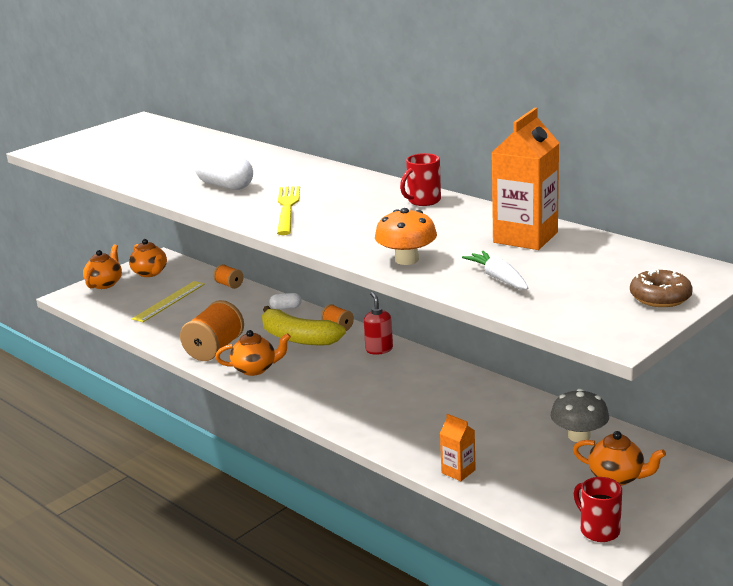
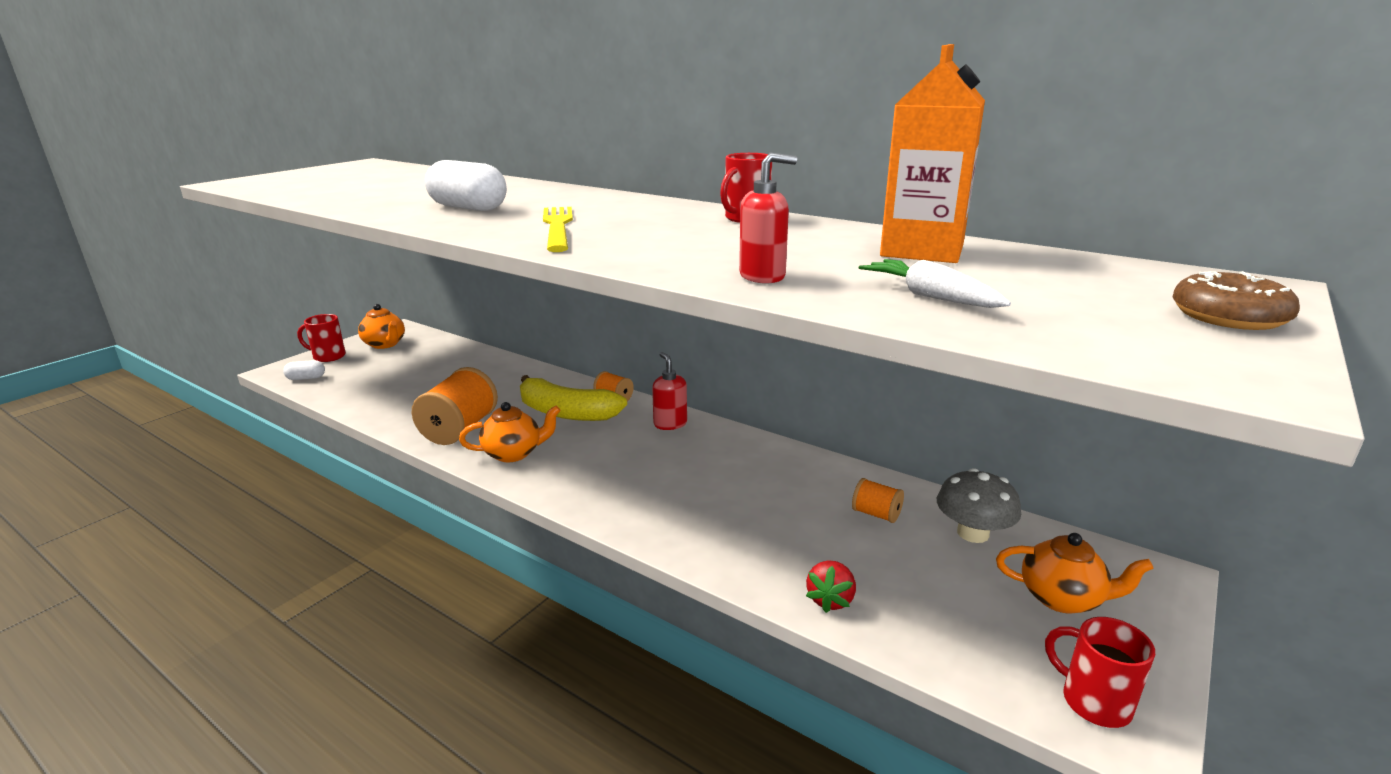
camera: 10 degrees left, 0 degrees up
orange teapot [83,245,122,289] -> red mug [297,314,346,362]
yellow ruler [132,281,205,322] -> none
orange spool [214,264,243,289] -> orange spool moved to [852,478,904,523]
white capsule [269,293,302,309] -> white capsule moved to [283,360,325,380]
orange mushroom [375,208,437,265] -> red soap dispenser [739,153,797,284]
orange carton [440,414,476,481] -> red strawberry [806,560,856,613]

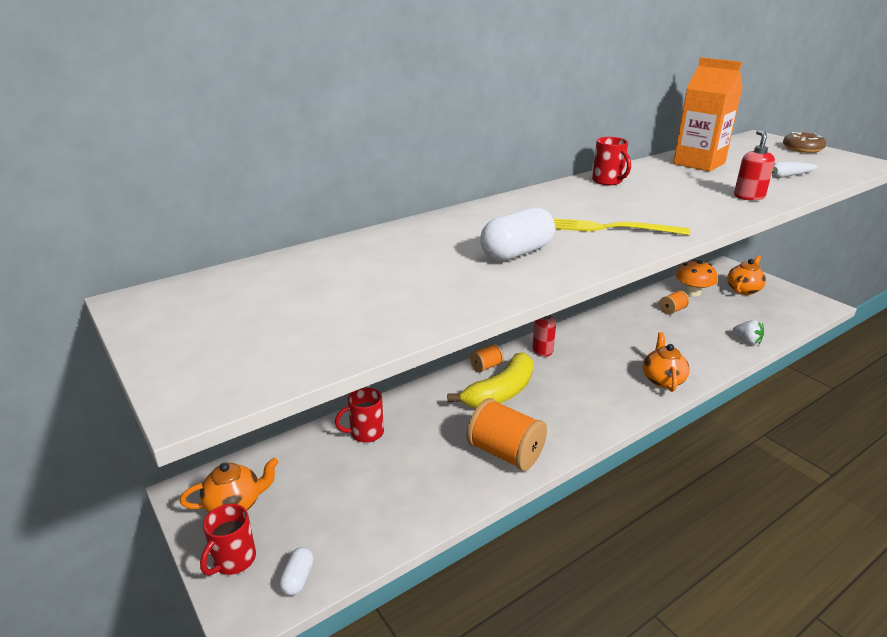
camera: 70 degrees left, 5 degrees up
orange teapot [459,402,561,462] -> orange teapot moved to [643,332,690,392]
red strawberry [806,560,856,613] -> white strawberry [732,320,764,345]
grey mushroom [937,468,1021,543] -> orange mushroom [675,260,718,296]
red mug [1045,617,1155,728] -> red mug moved to [335,387,384,443]

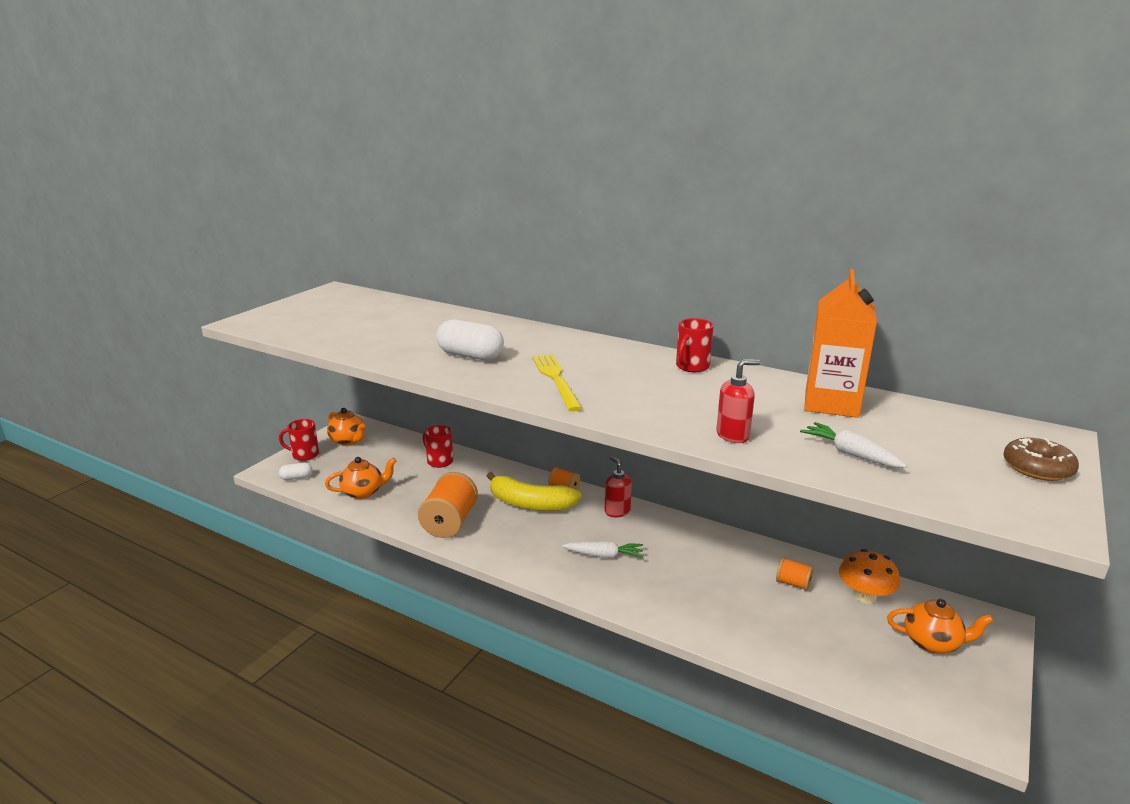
camera: 65 degrees right, 5 degrees down
orange teapot [643,332,690,392] -> orange teapot moved to [325,457,396,499]
white strawberry [732,320,764,345] -> none
none -> white carrot [562,541,643,558]

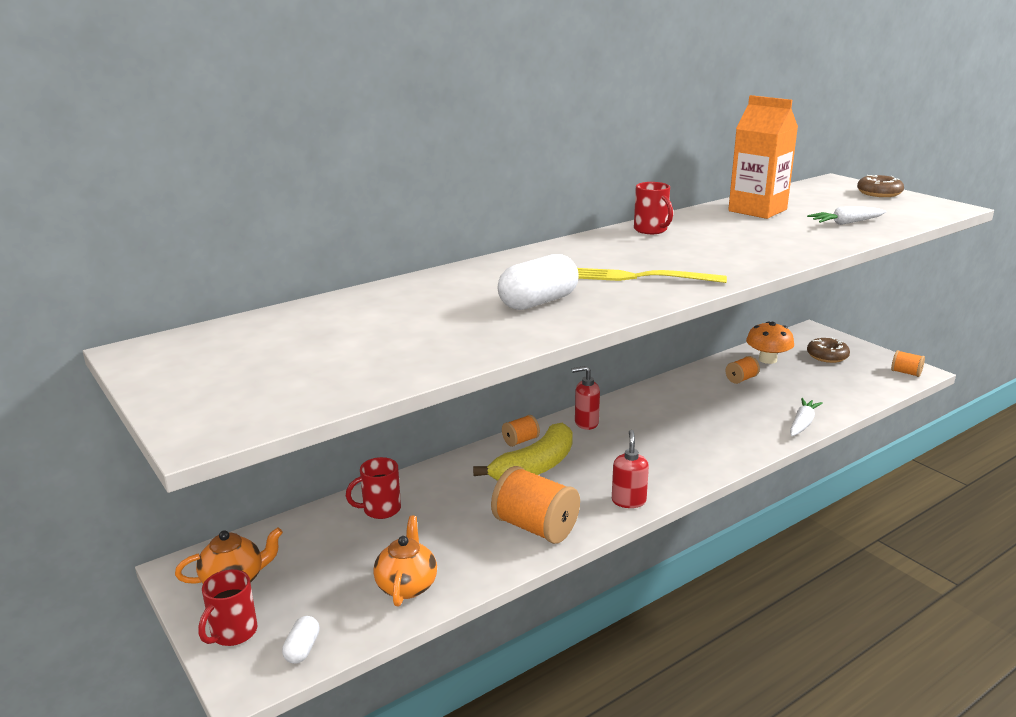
camera: 65 degrees left, 0 degrees up
white carrot [562,541,643,558] -> white carrot moved to [790,398,823,436]
red soap dispenser [716,359,760,443] -> red soap dispenser moved to [612,430,649,508]
orange teapot [887,599,993,654] -> brown donut [807,338,850,363]
none -> orange spool [891,350,925,377]

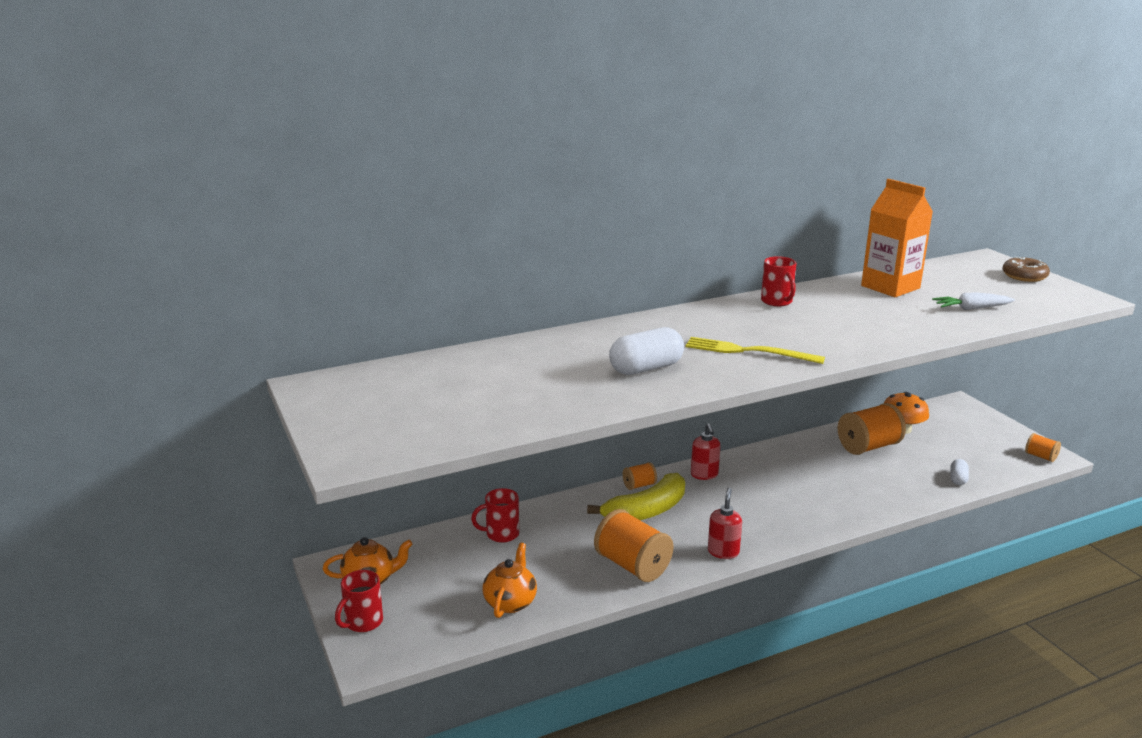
camera: 10 degrees right, 0 degrees up
white capsule [282,616,320,663] -> white capsule moved to [950,459,969,485]
red soap dispenser [572,366,600,430] -> red soap dispenser turned 105 degrees counterclockwise [691,423,721,480]
orange spool [726,356,760,384] -> orange spool [838,403,906,455], size x1.98
white carrot [790,398,823,436] -> none
brown donut [807,338,850,363] -> none

